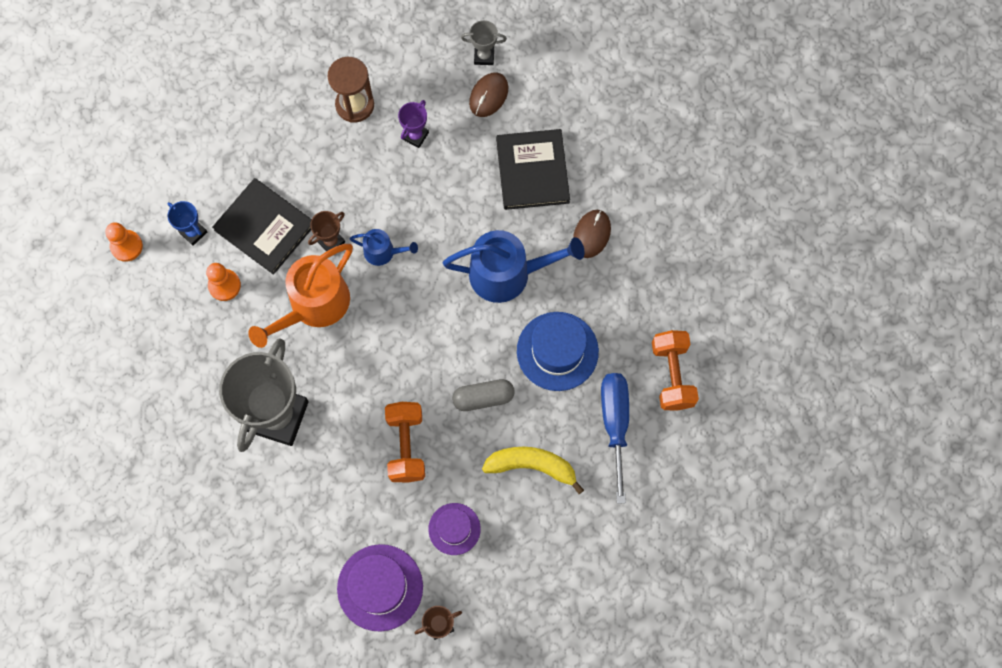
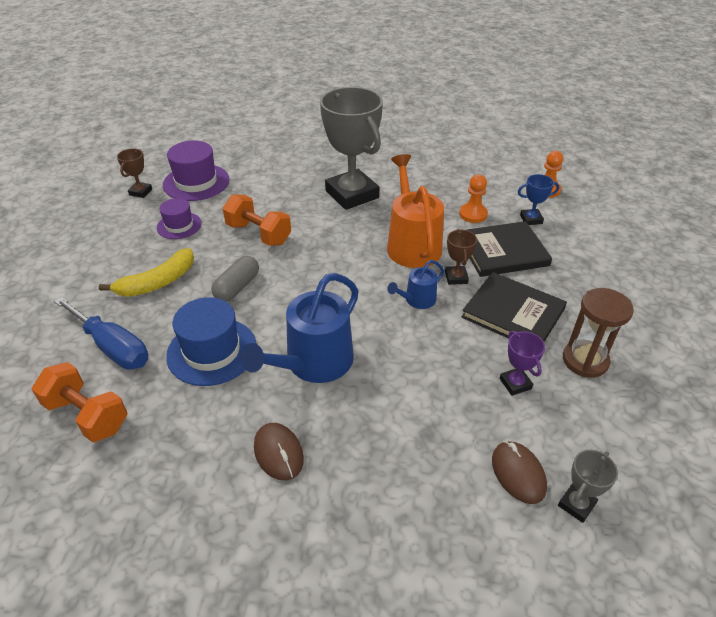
camera: 130 degrees right, 30 degrees down
black book [496,129,570,210] -> black book moved to [461,272,567,342]

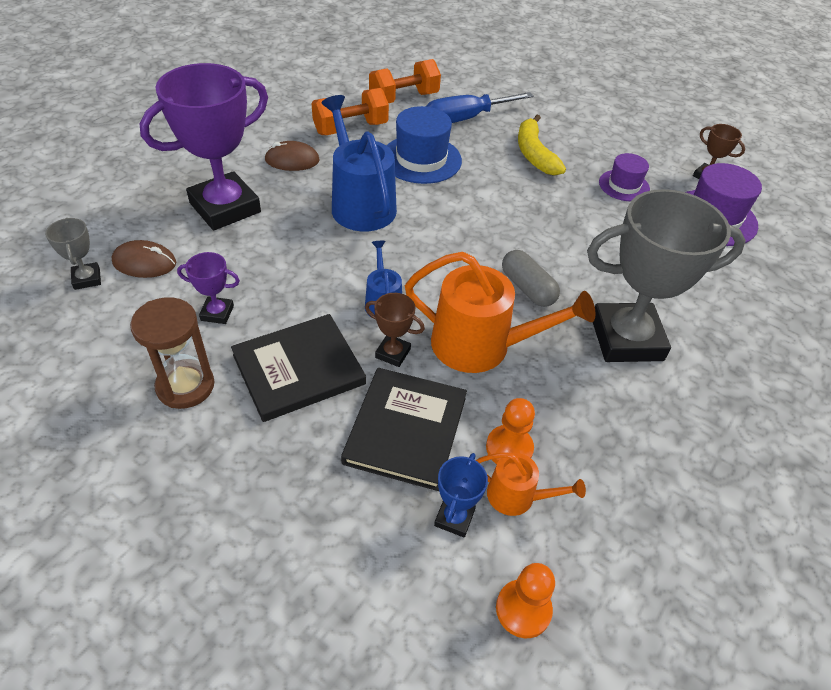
camera: 115 degrees right, 5 degrees up
grey capsule [212,256,259,301] -> grey capsule moved to [502,250,560,307]
orange dumbbell [223,194,291,246] -> orange dumbbell moved to [312,88,389,135]
none -> purple trophy [139,63,268,231]
none -> orange watering can [476,453,586,516]

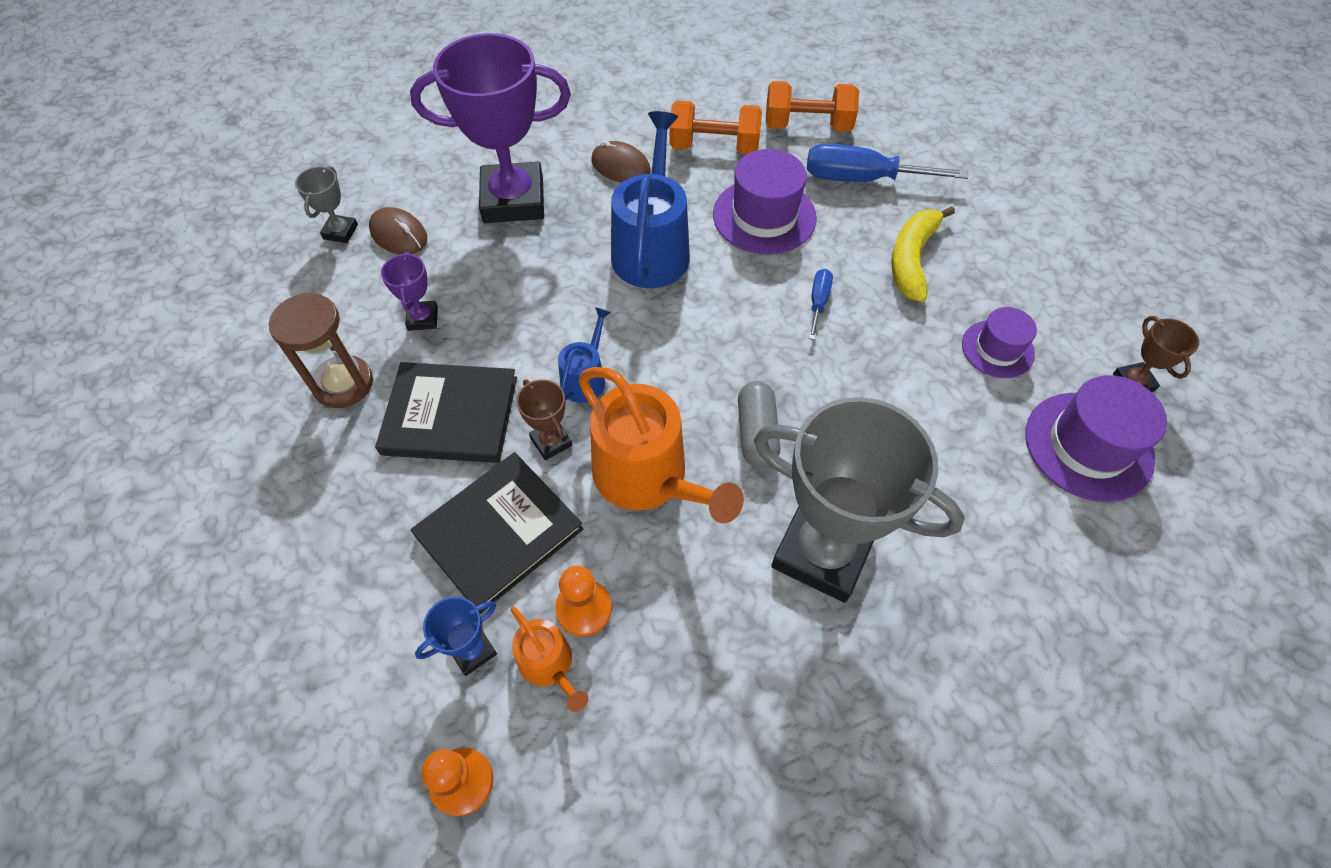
camera: 35 degrees right, 10 degrees up
purple trophy [177,252,240,324] -> purple trophy turned 45 degrees clockwise [381,252,438,331]
blue hat [386,106,462,184] -> purple hat [713,149,817,254]
none -> blue screwdriver [809,269,833,340]

